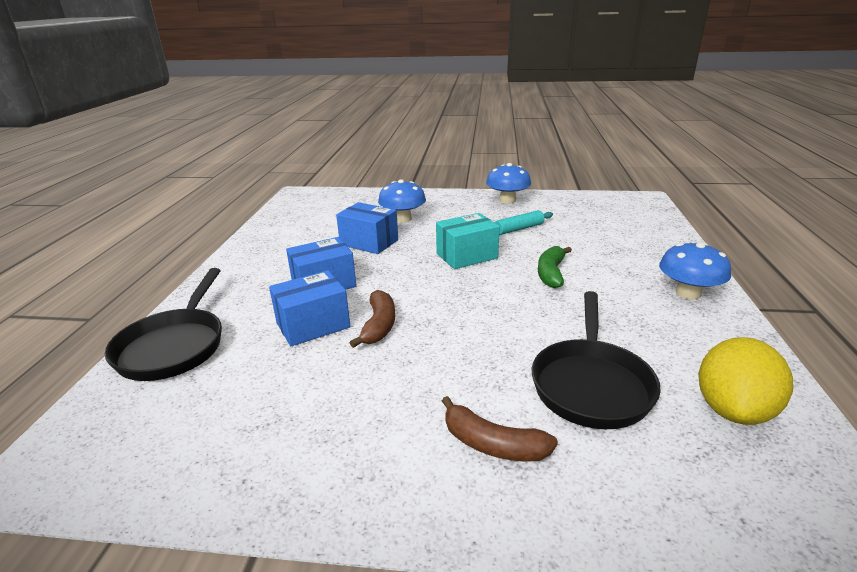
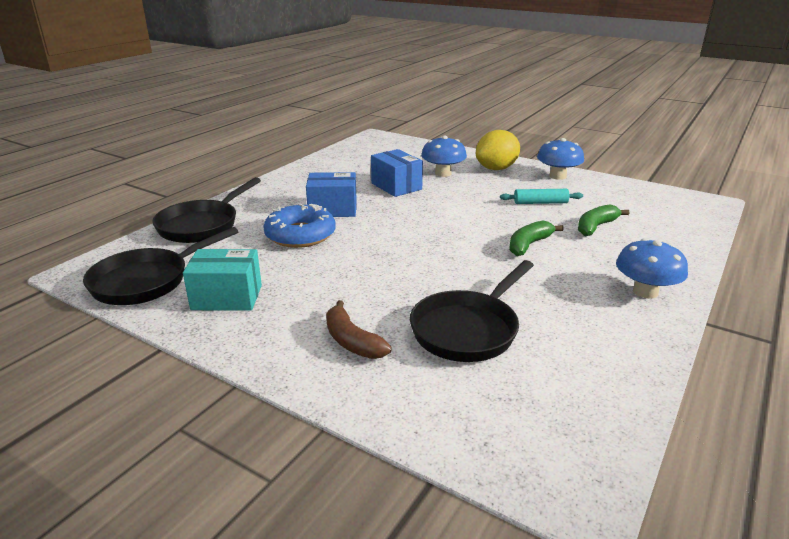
camera: 25 degrees right, 0 degrees up
blue box [269,270,350,346] -> blue donut [263,203,336,248]
brown banana [350,290,395,348] -> none
turquoise box [436,213,500,269] -> turquoise box moved to [183,249,262,311]
yellow lemon [699,337,793,425] -> yellow lemon moved to [476,130,520,170]
none -> black pan [83,227,238,305]
none -> green banana [578,204,629,236]

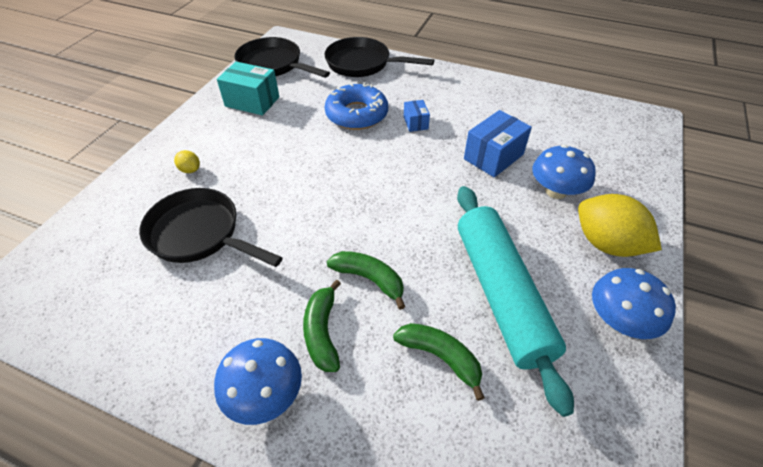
camera: 80 degrees right, 20 degrees up
turquoise box [183,249,262,311] -> turquoise box turned 60 degrees counterclockwise [217,62,279,115]
blue box [306,172,357,217] -> blue box [404,100,430,132], size x0.55
brown banana [326,300,392,359] -> yellow lemon [174,150,200,173]
turquoise rolling pin [500,189,583,204] -> turquoise rolling pin [457,186,574,417], size x2.23
none -> green banana [303,280,341,372]

